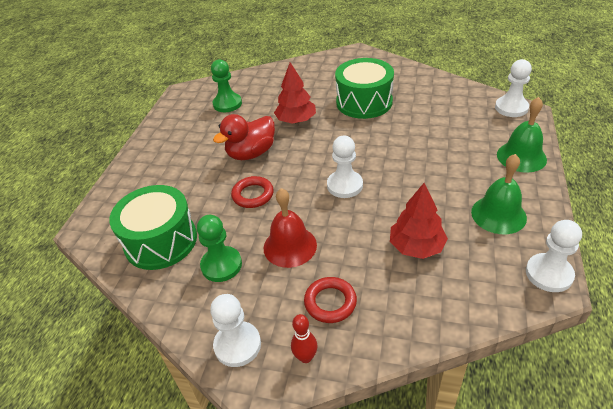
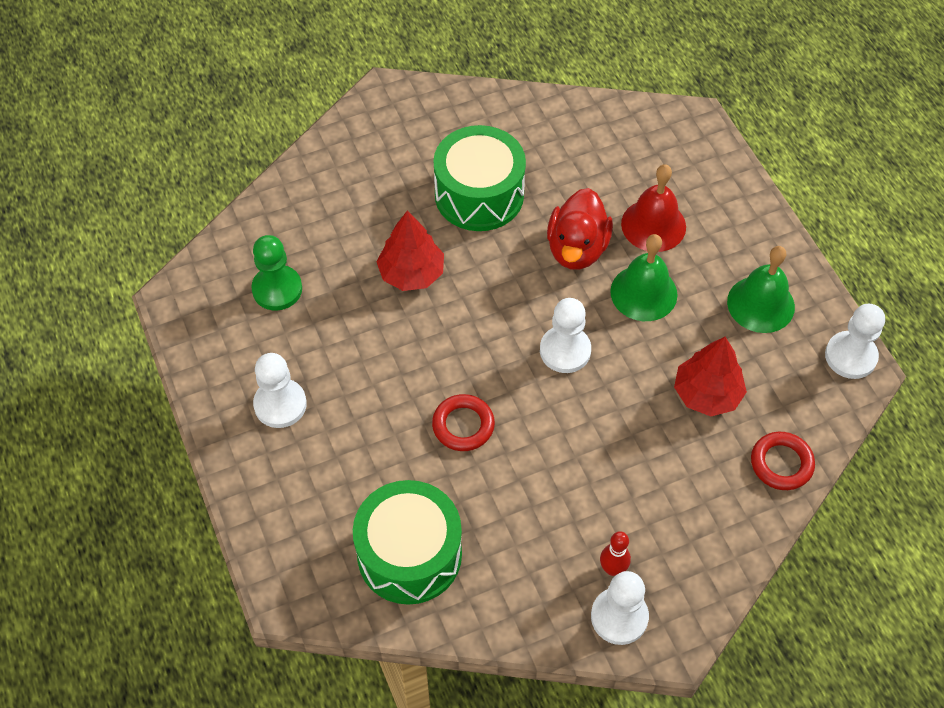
camera: 40 degrees left, 15 degrees up
green pawn [197,215,242,282] -> none
red duck [213,114,275,160] -> red duck moved to [547,188,613,270]
red bell [264,188,317,268] -> red bell moved to [621,164,686,252]
red bowling pin [291,314,317,363] -> red bowling pin moved to [600,531,631,576]
red ring [304,277,357,323] -> red ring moved to [751,432,815,490]
white pawn [495,59,532,117] -> white pawn moved to [253,353,307,428]
green bell [497,97,547,173] -> green bell moved to [610,234,678,321]

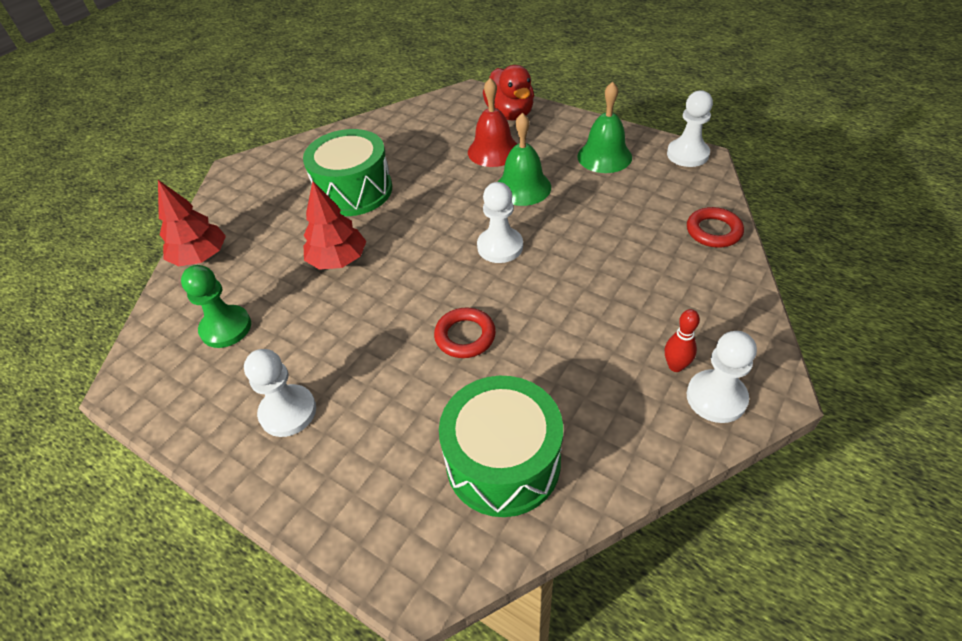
camera: 30 degrees left, 10 degrees down
red duck [547,188,613,270] -> red duck moved to [483,65,534,121]
red tree [674,337,747,416] -> red tree moved to [158,180,226,266]

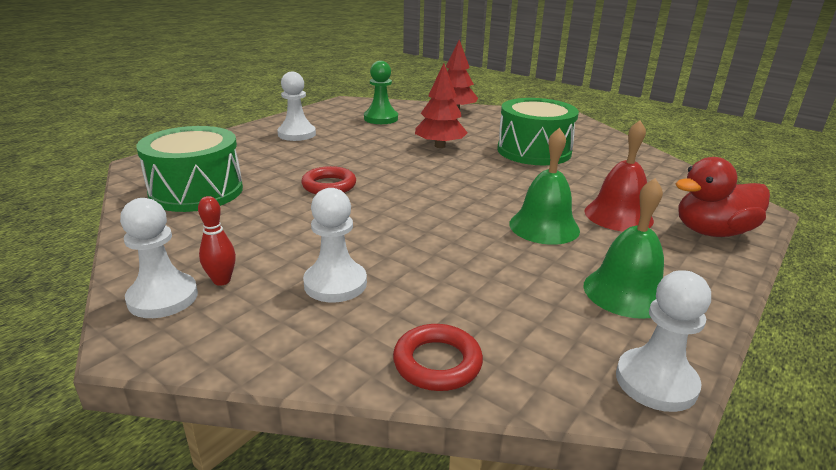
camera: 90 degrees right, 20 degrees down
white pawn [477,182,523,263] -> white pawn moved to [303,188,367,302]

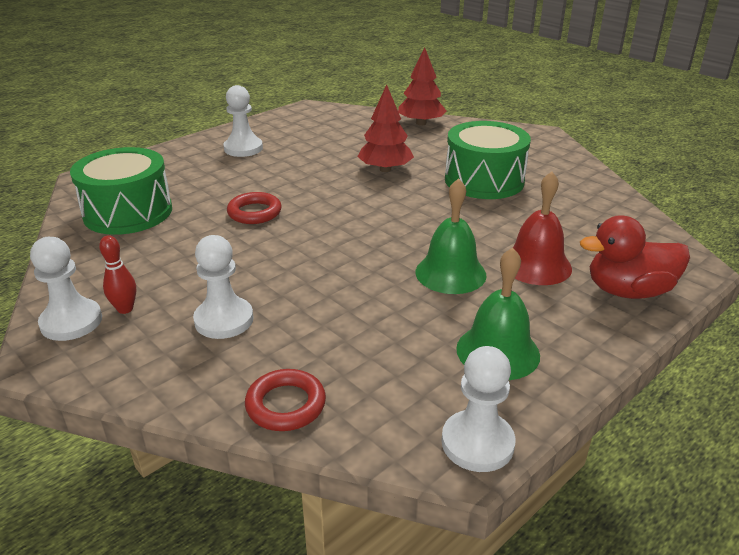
camera: 10 degrees right, 5 degrees up
green pawn [364,61,398,124] -> none

